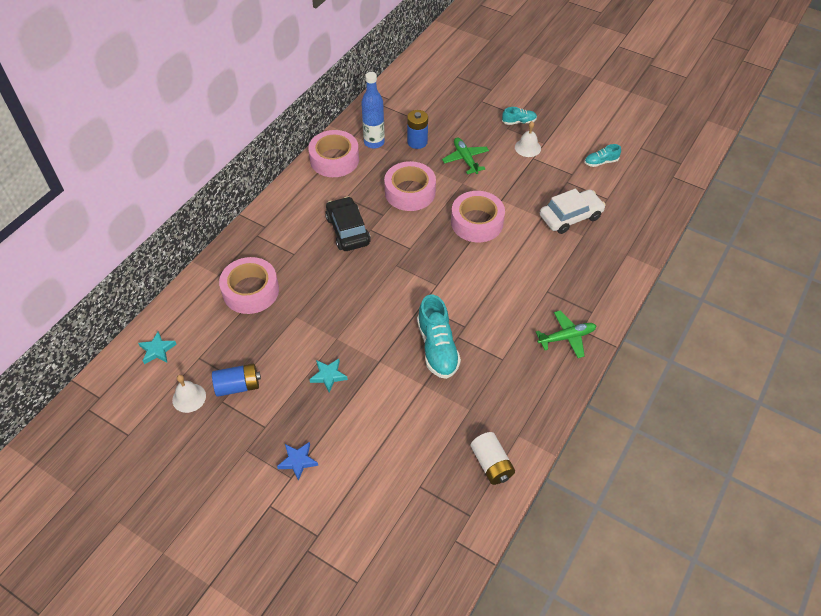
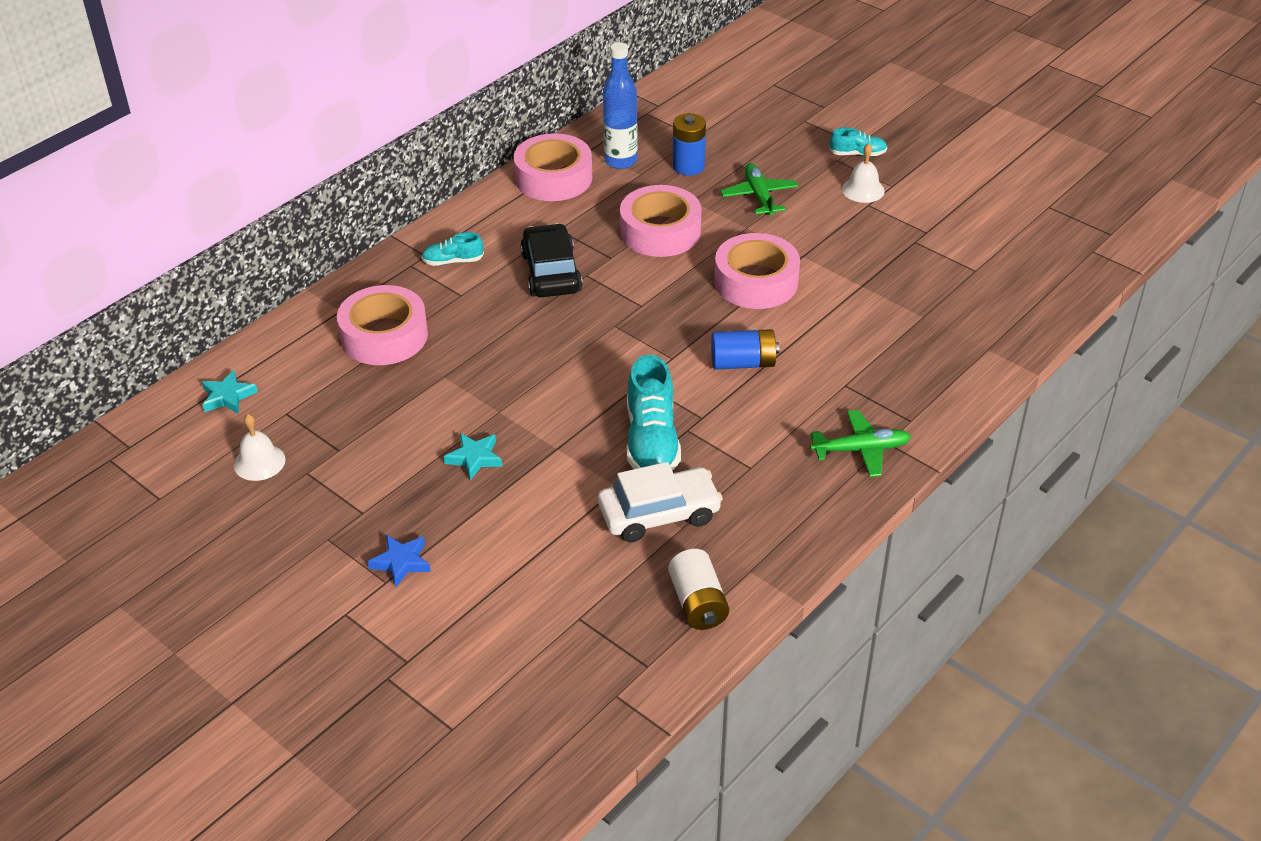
camera: 10 degrees right, 10 degrees down
blue battery [212,364,261,397] -> blue battery moved to [711,329,780,370]
white car [540,189,606,234] -> white car moved to [598,462,723,542]
turquoise shoe [585,144,621,167] -> turquoise shoe moved to [421,232,484,266]

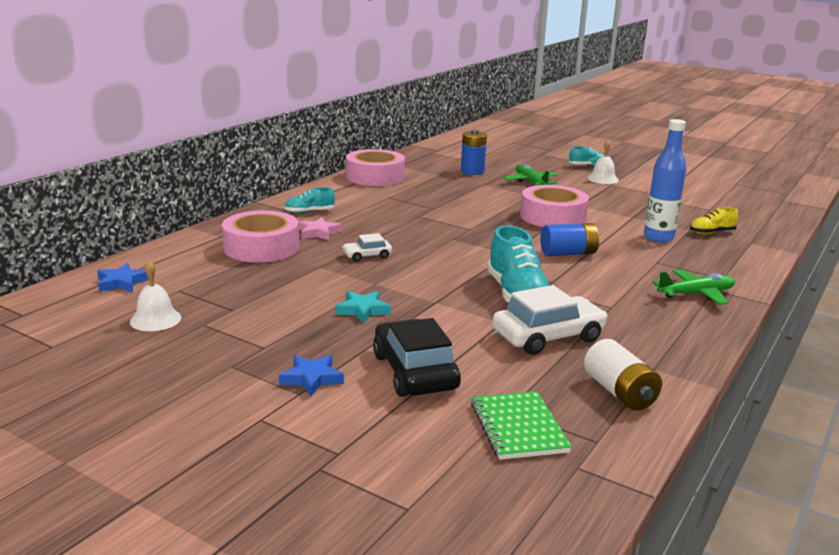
camera: 10 degrees left, 20 degrees down
turquoise star [202,370,258,414] -> blue star [97,263,149,292]
black car [520,223,583,297] -> black car moved to [373,318,461,397]
blue bottle [603,42,638,169] -> blue bottle moved to [644,119,686,242]
pink tape [620,185,701,257] -> none
none -> pink star [299,217,342,240]
none -> white car [342,233,392,262]
none -> green notebook [471,391,572,460]
none -> yellow shoe [690,207,738,234]

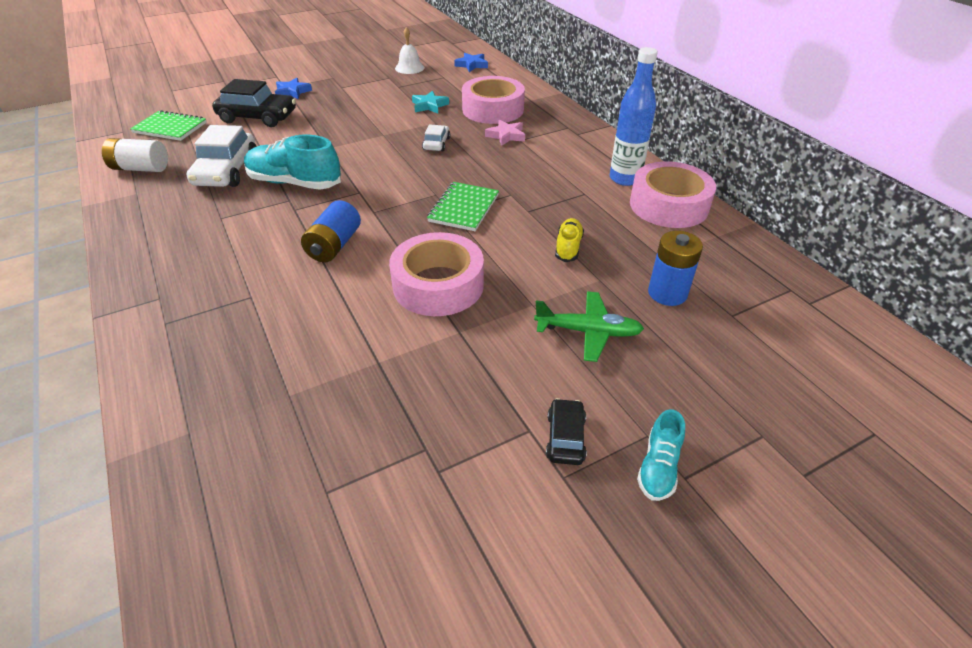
camera: 120 degrees right, 20 degrees up
turquoise shoe [284,187,335,213] -> none
turquoise star [336,291,391,323] -> turquoise star moved to [412,91,449,113]
white bell [587,140,619,184] -> black car [546,398,587,465]
blue bottle [644,119,686,242] -> blue bottle moved to [610,47,658,186]
green plane [652,269,735,305] -> none
yellow shoe [690,207,738,234] -> yellow shoe moved to [555,218,584,262]
none -> green notebook [427,182,499,231]

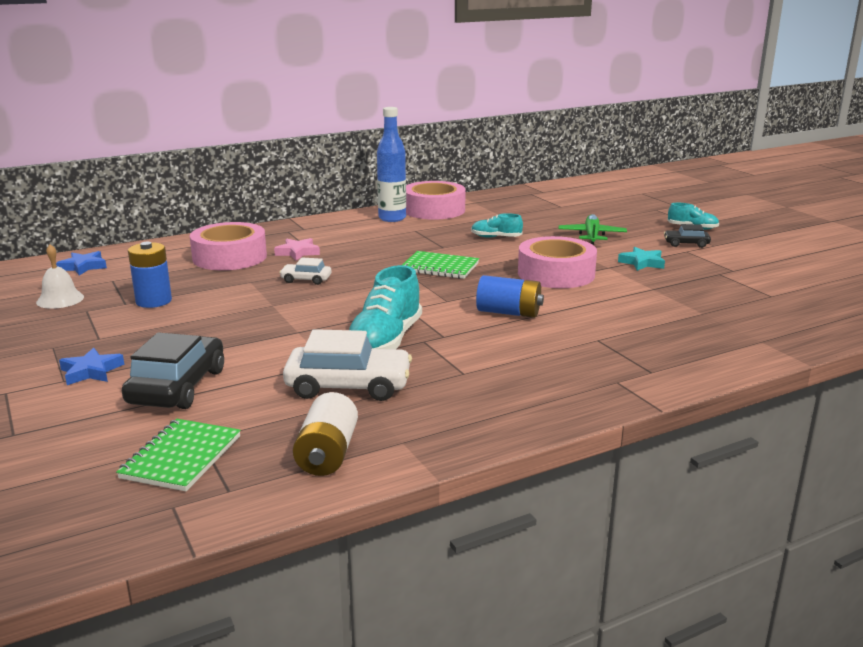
camera: 90 degrees left, 20 degrees down
turquoise star [412,91,449,113] -> turquoise star moved to [618,247,665,271]
yellow shoe [555,218,584,262] -> turquoise shoe [471,213,523,238]
blue battery [648,231,703,306] -> blue battery moved to [128,242,172,308]

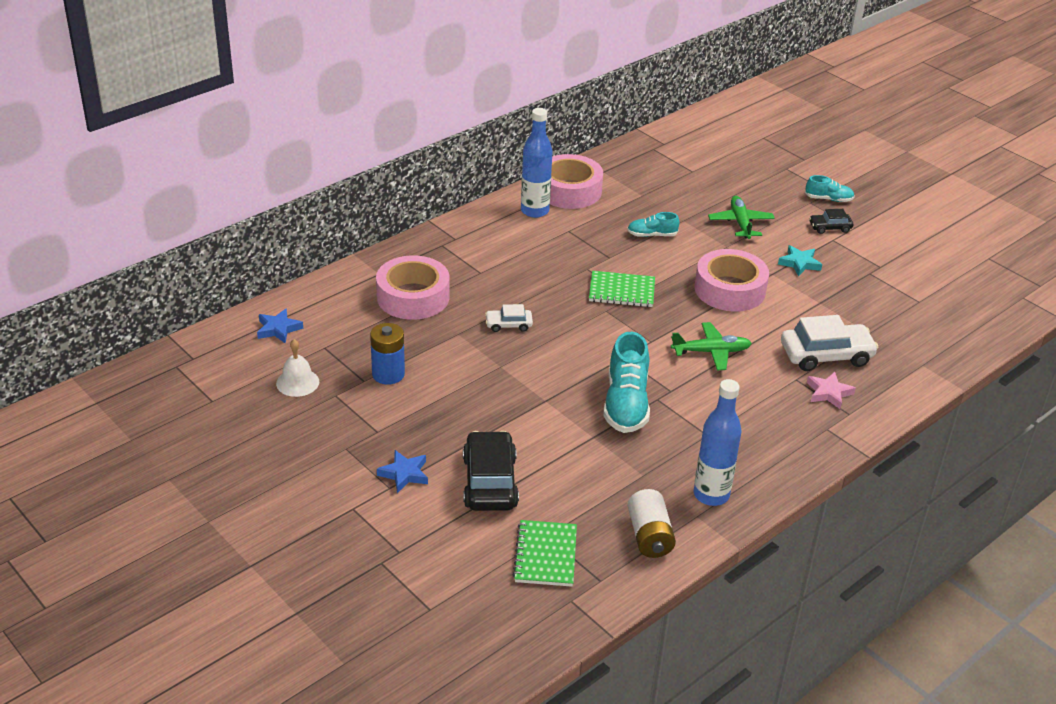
camera: 15 degrees left, 15 degrees up
pink star [274,238,320,260] -> pink star moved to [807,372,856,409]
white car [283,329,412,401] -> white car moved to [781,315,879,371]
blue battery [476,275,544,318] -> green plane [671,322,752,370]
none -> blue bottle [694,379,742,506]

